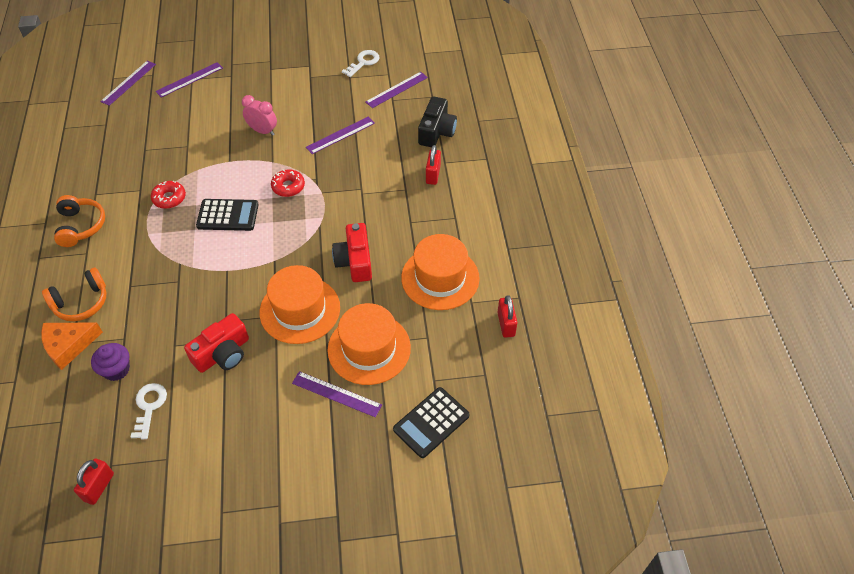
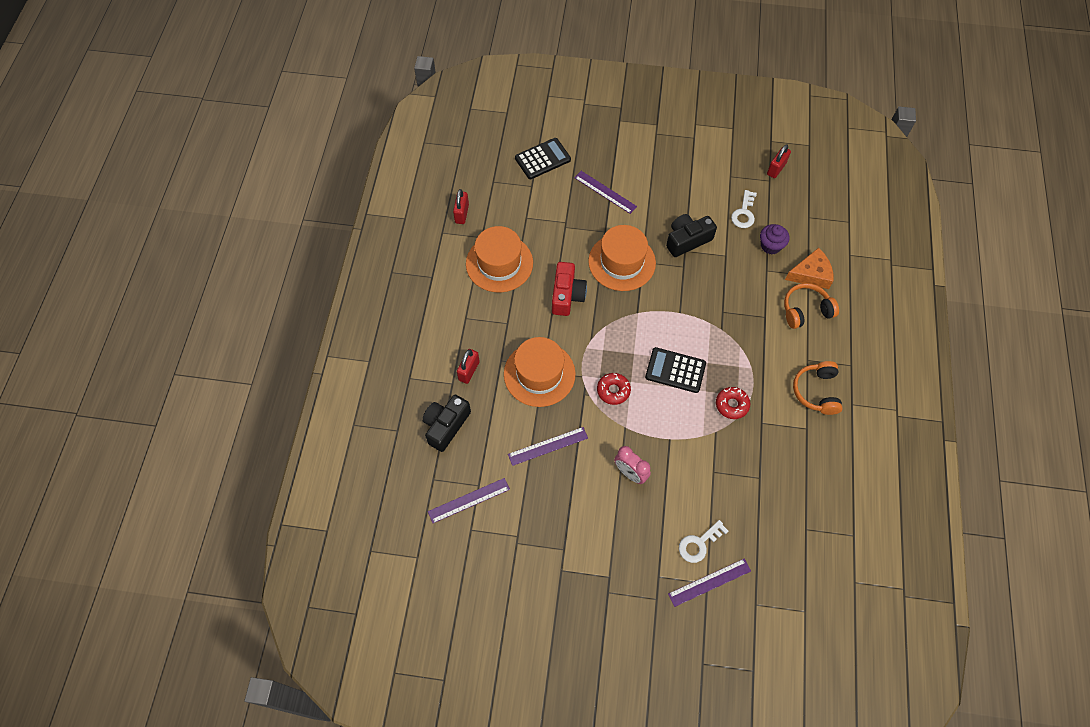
camera: 165 degrees left, 10 degrees up
purple ruler [100,61,156,106] -> none
red camera [184,313,249,373] -> black camera [666,214,717,257]
orange hat [328,303,411,385] -> orange hat moved to [504,337,576,407]
white key [342,50,380,77] -> white key moved to [679,520,729,563]

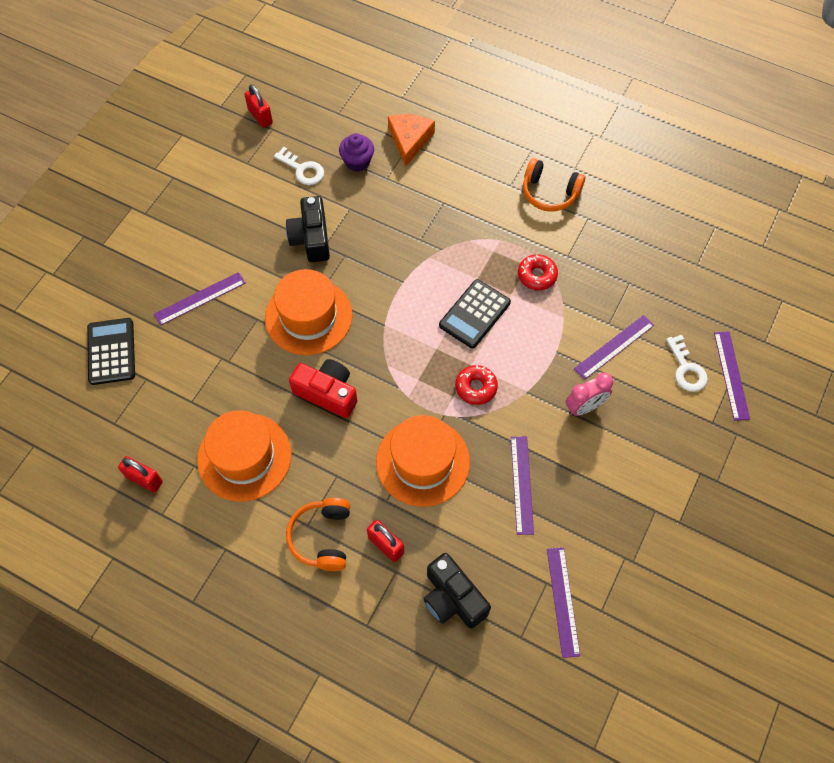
camera: 70 degrees left, 0 degrees up
orange headphones [784,283,839,329] -> orange headphones moved to [286,498,350,571]
none -> purple ruler [574,315,654,380]

